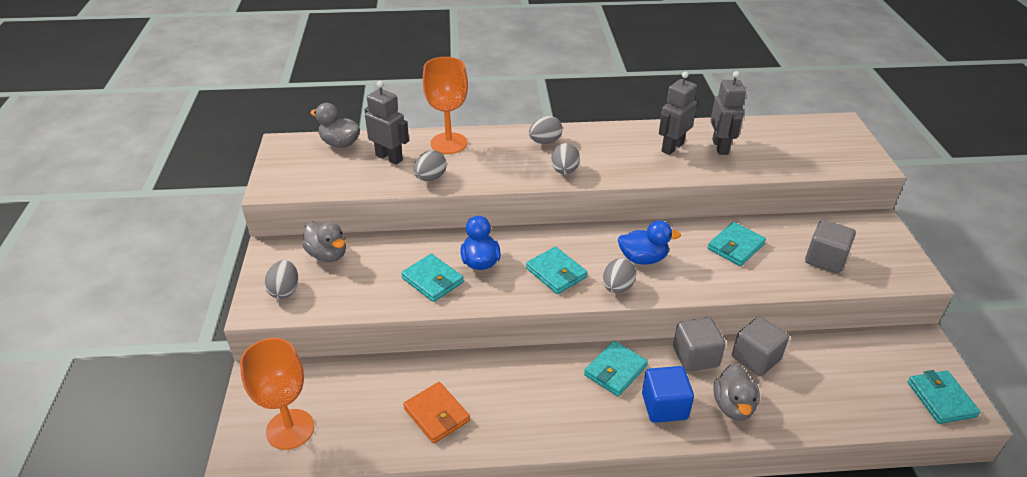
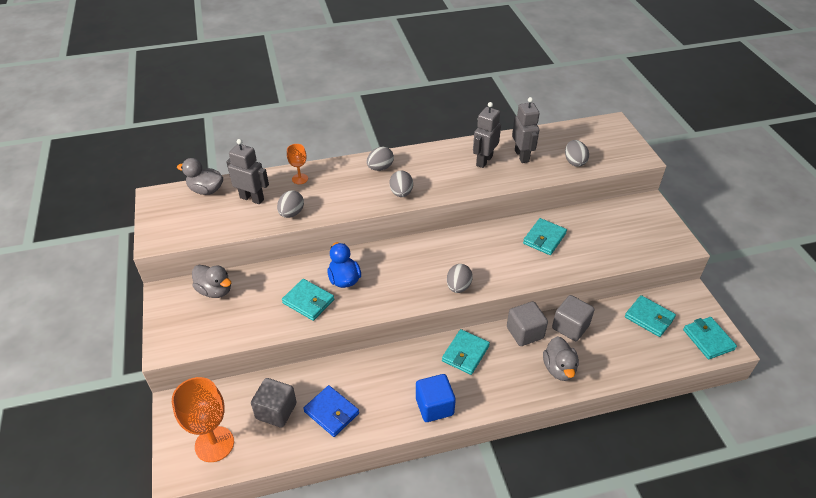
camera: 10 degrees left, 5 degrees up
grey egg [265,260,298,299] -> grey egg moved to [565,140,589,167]
orange wallet [403,382,470,444] -> blue wallet [303,385,359,437]
orange goblet [423,57,468,154] -> orange goblet [287,144,308,184], size x0.52
turquoise wallet [526,246,587,294] -> turquoise wallet moved to [625,295,676,337]
blue duck [618,220,681,265] -> none
blue cube [642,366,694,423] -> blue cube moved to [416,374,456,422]
grey cube [805,220,856,274] -> grey cube moved to [251,378,296,428]

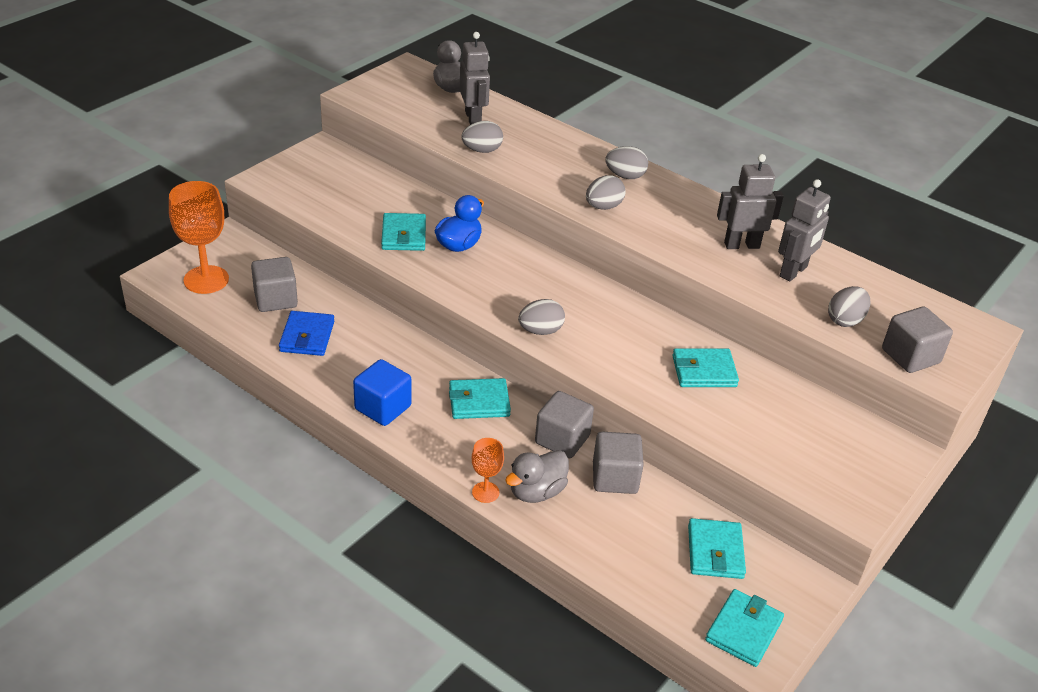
camera: 50 degrees right, 5 degrees down
grey duck [192,265,231,298] -> none
orange goblet [287,144,308,184] -> orange goblet moved to [472,438,504,503]
none -> grey cube [882,307,953,373]

